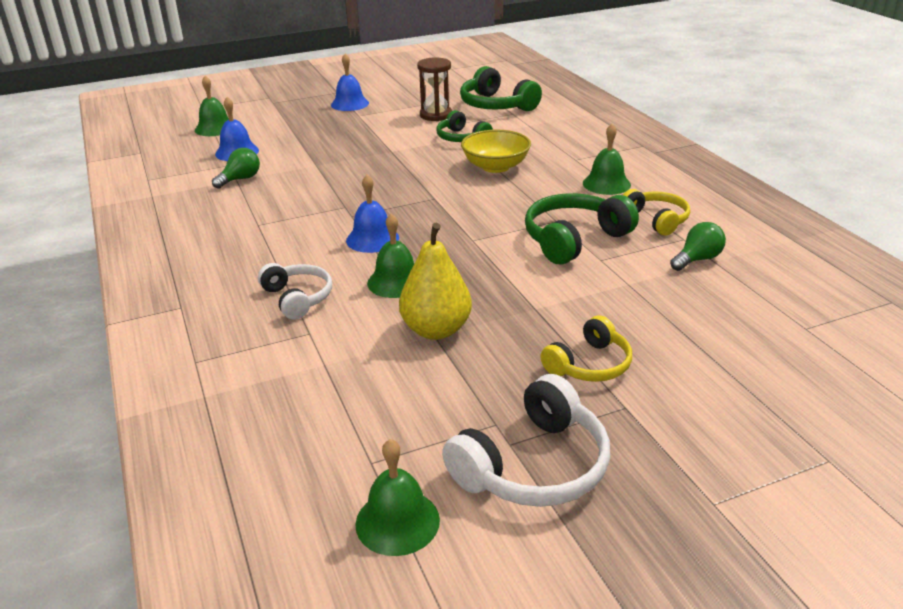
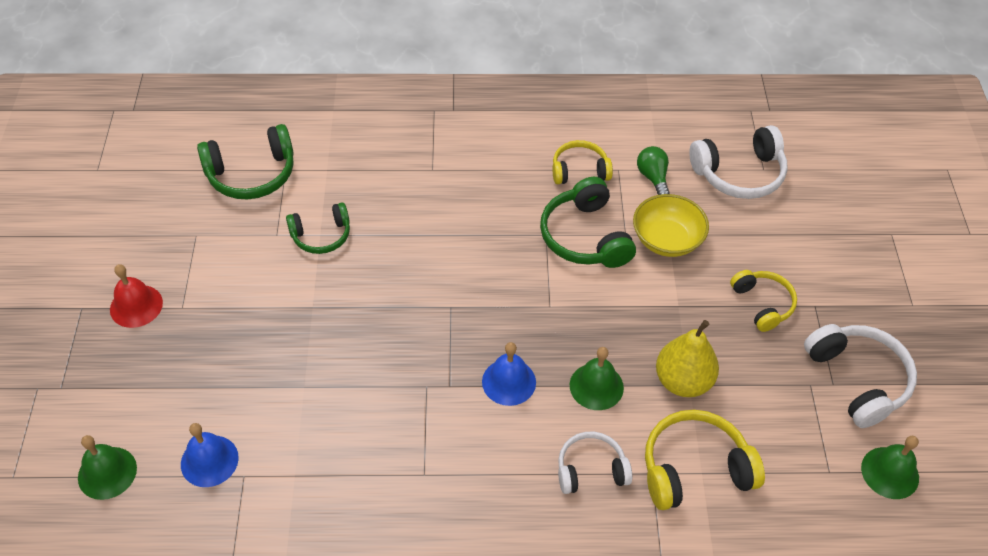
camera: 70 degrees left, 20 degrees up
green light bulb [212,148,260,189] -> none
blue bell [331,54,369,111] -> red bell [110,264,163,328]
brown hourglass [417,57,452,121] -> none
yellow bowl [461,130,531,173] -> yellow bowl moved to [633,194,709,257]
green bell [583,124,631,195] -> none
none -> yellow headphones [645,410,765,510]
none -> white headphones [689,125,788,199]

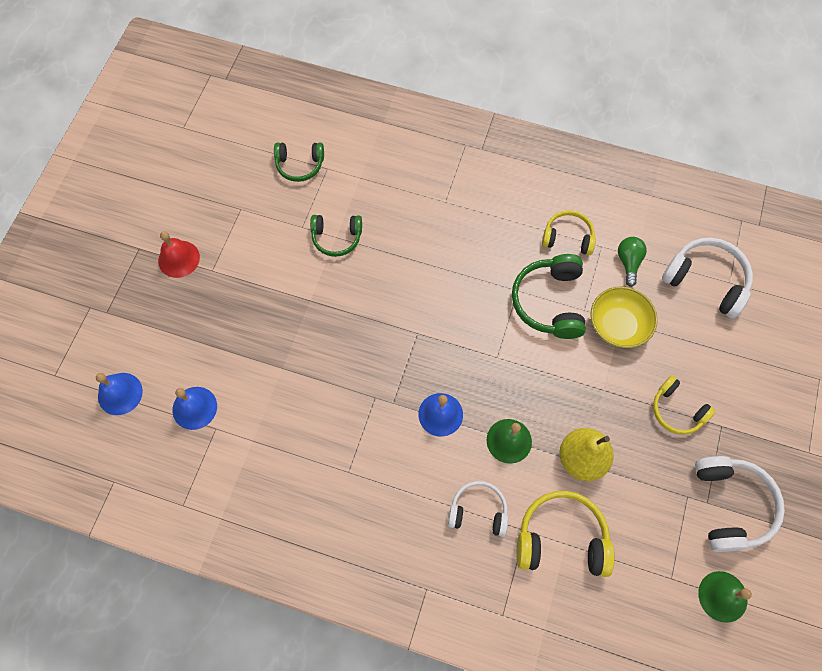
camera: 20 degrees right, 15 degrees up
green bell [78,435,137,500] -> blue bell [96,373,143,415]
green headphones [197,124,294,200] -> green headphones [274,143,324,182], size x0.64
white headphones [689,125,788,199] -> white headphones turned 150 degrees counterclockwise [662,238,753,319]
yellow headphones [730,270,797,332] -> yellow headphones turned 135 degrees clockwise [653,376,716,435]

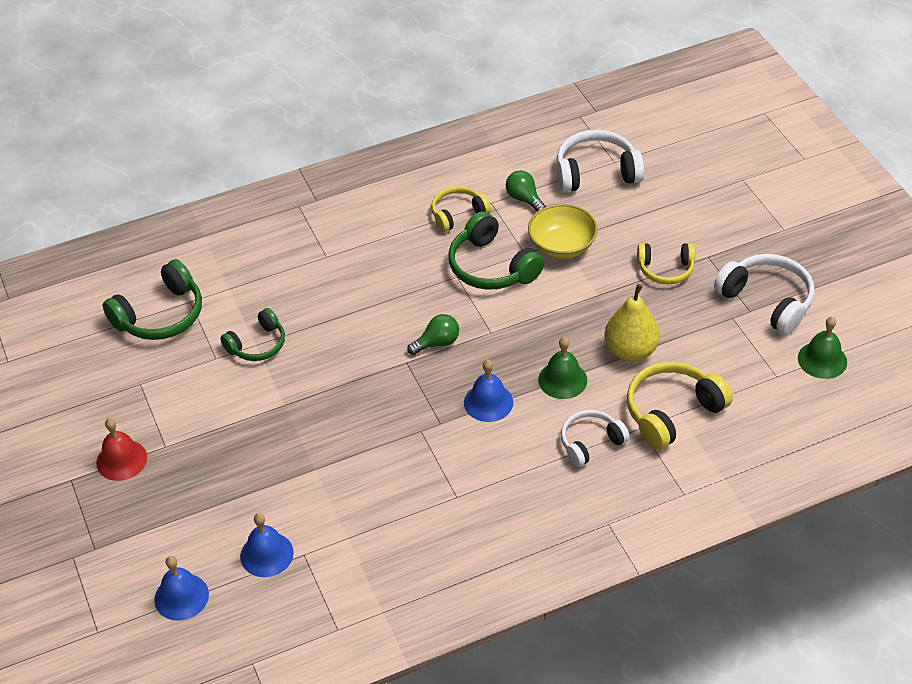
camera: 40 degrees left, 20 degrees down
green headphones [274,143,324,182] -> green headphones [103,259,202,340], size x1.56
none -> green light bulb [407,314,459,355]

